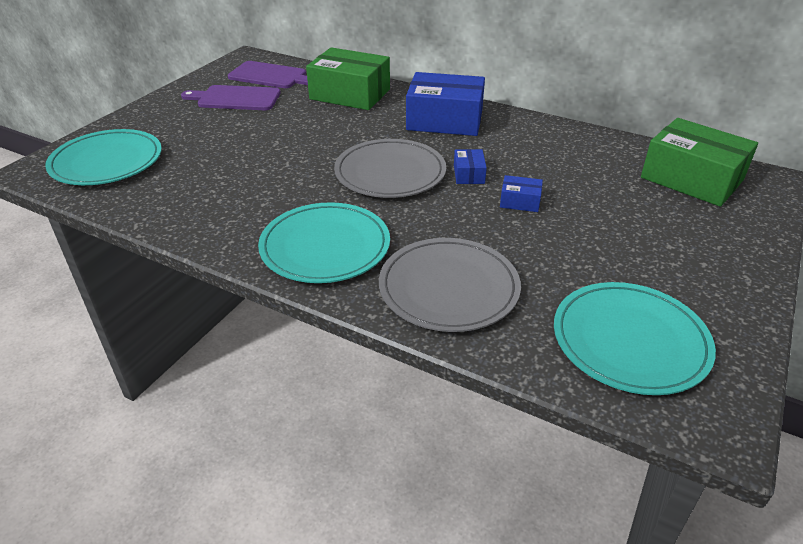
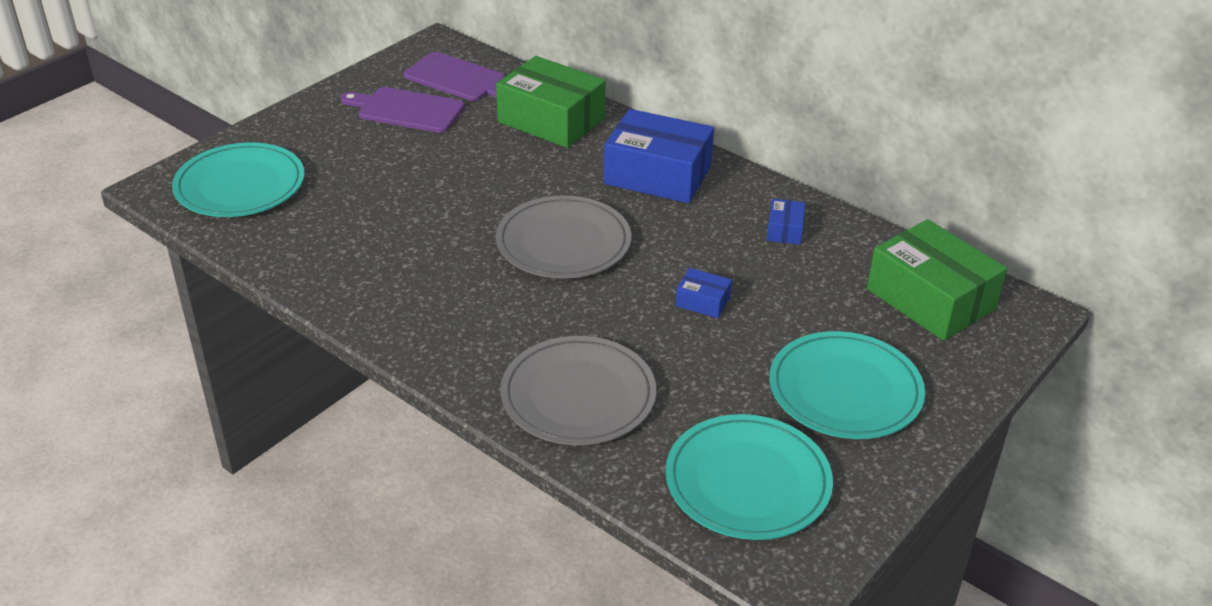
camera: 10 degrees right, 0 degrees up
turquoise plate [258,202,390,283] -> turquoise plate moved to [769,331,925,439]
blue box [454,149,487,184] -> blue box moved to [767,199,805,245]

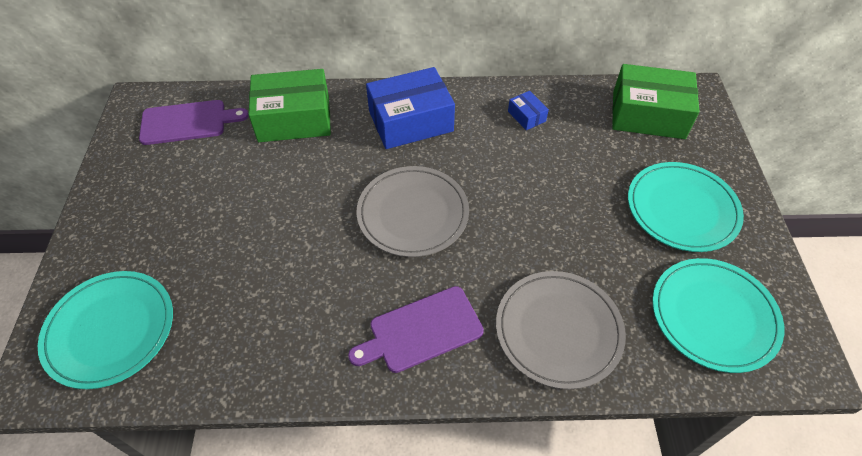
camera: 40 degrees left, 15 degrees up
purple cutting board [341,87,465,133] -> purple cutting board moved to [348,286,484,373]
blue box [676,268,732,318] -> none

